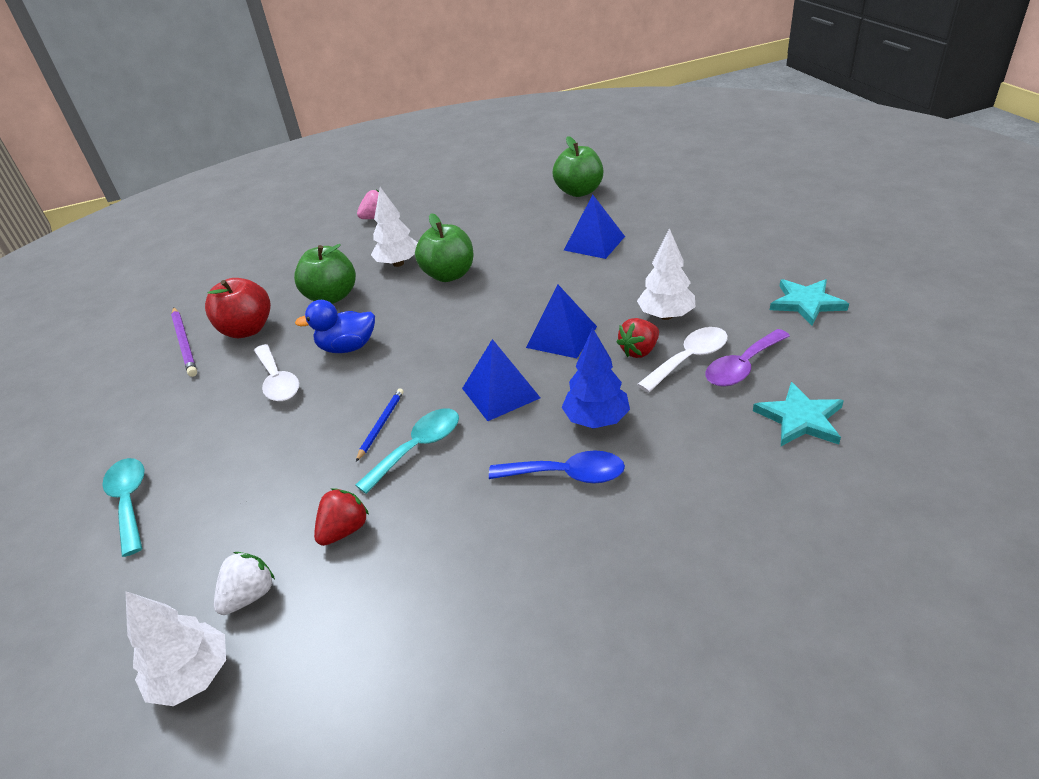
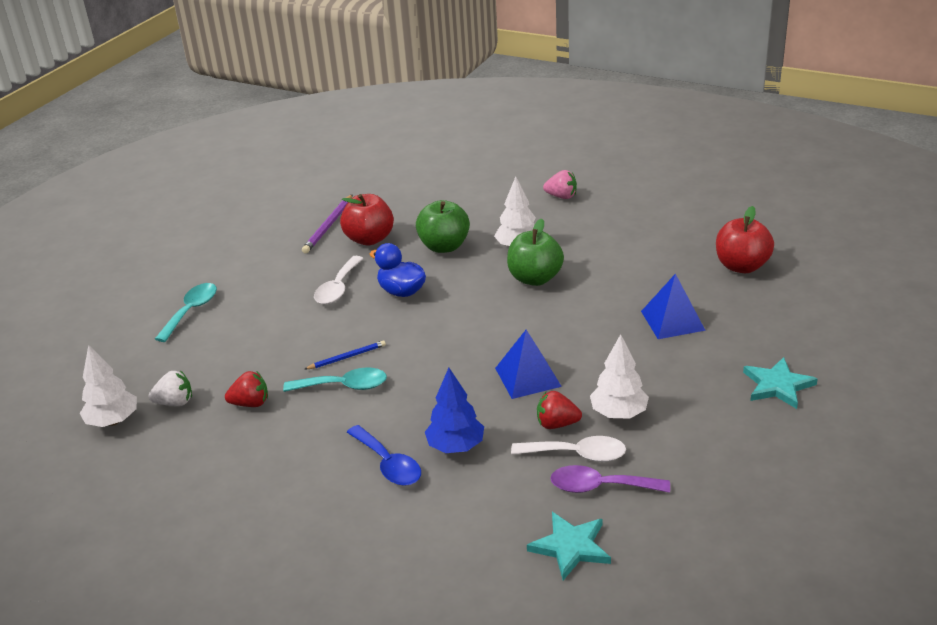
camera: 45 degrees right, 5 degrees down
blue pyramid [462,339,540,421] -> none
green apple [552,136,603,197] -> red apple [716,206,774,273]
turquoise star [770,279,849,326] -> turquoise star moved to [743,357,817,409]

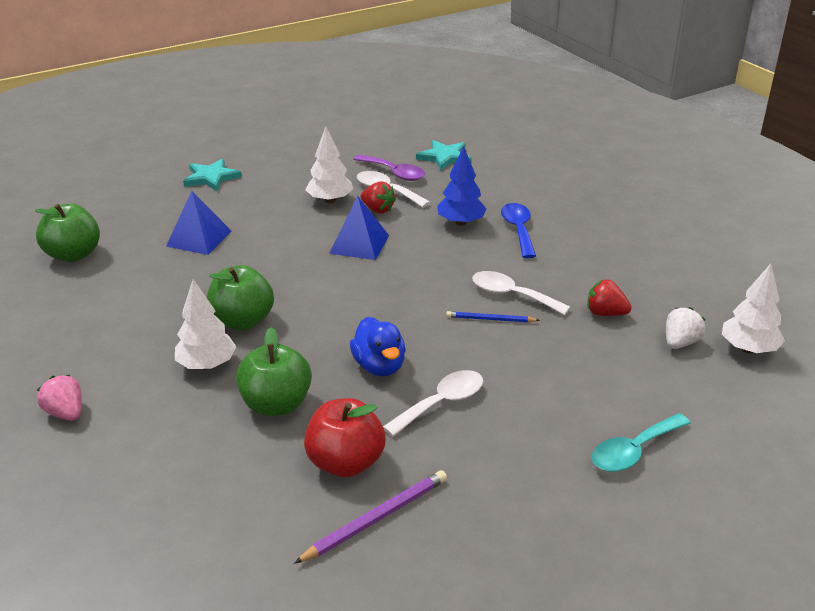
camera: 150 degrees left, 0 degrees up
white strawberry [149,370,192,406] -> white strawberry turned 105 degrees clockwise [666,307,706,349]
turquoise spoon [283,368,387,392] -> white spoon [472,271,571,315]
red apple [716,206,774,273] -> green apple [35,204,100,262]

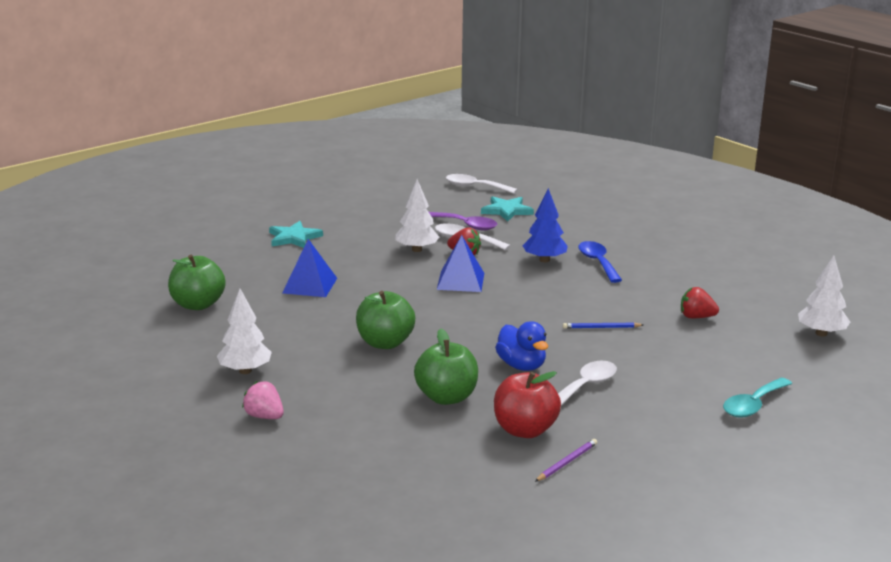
camera: 10 degrees left, 10 degrees down
white tree [175,279,237,370] -> white tree moved to [217,289,272,374]
purple pencil [294,470,447,564] -> purple pencil [535,439,597,482], size x0.65
white spoon [472,271,571,315] -> white spoon moved to [446,174,518,194]
white strawberry [666,307,706,349] -> none

